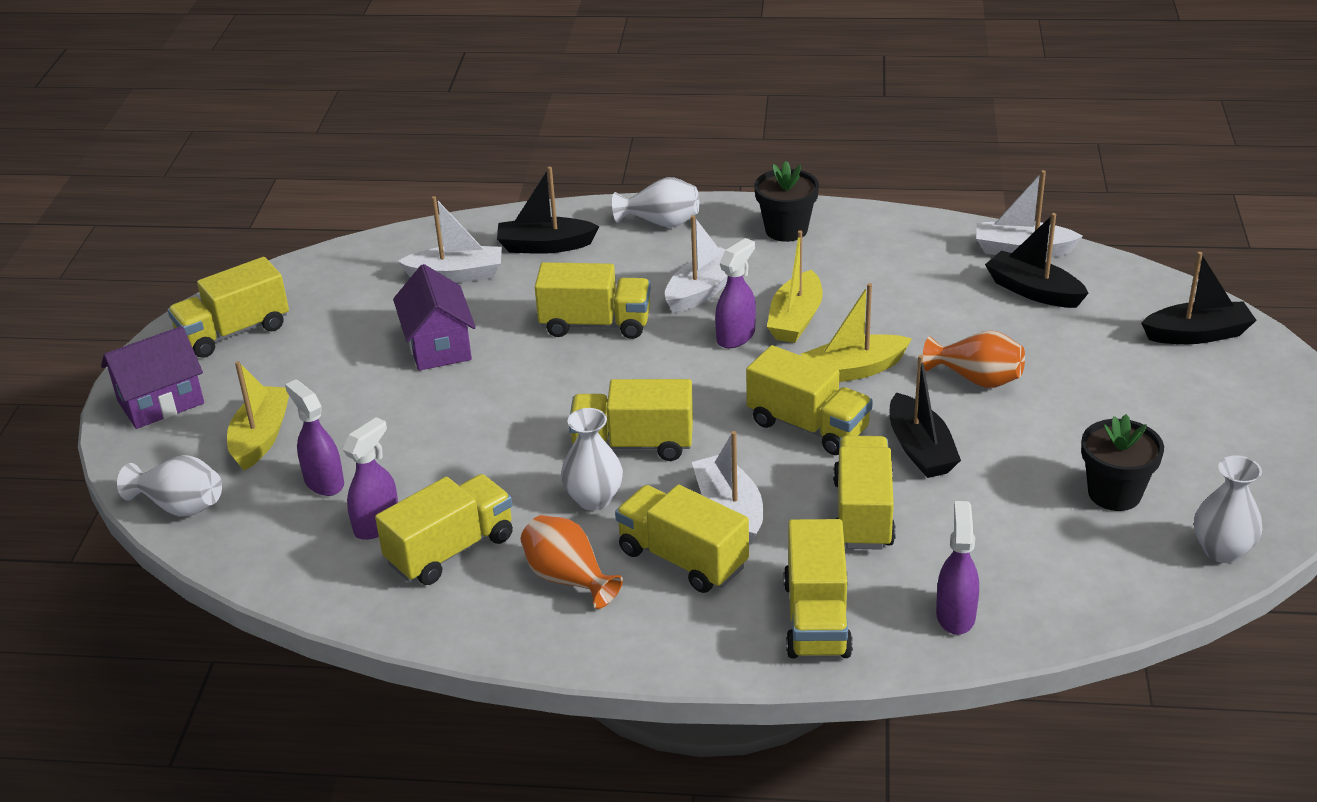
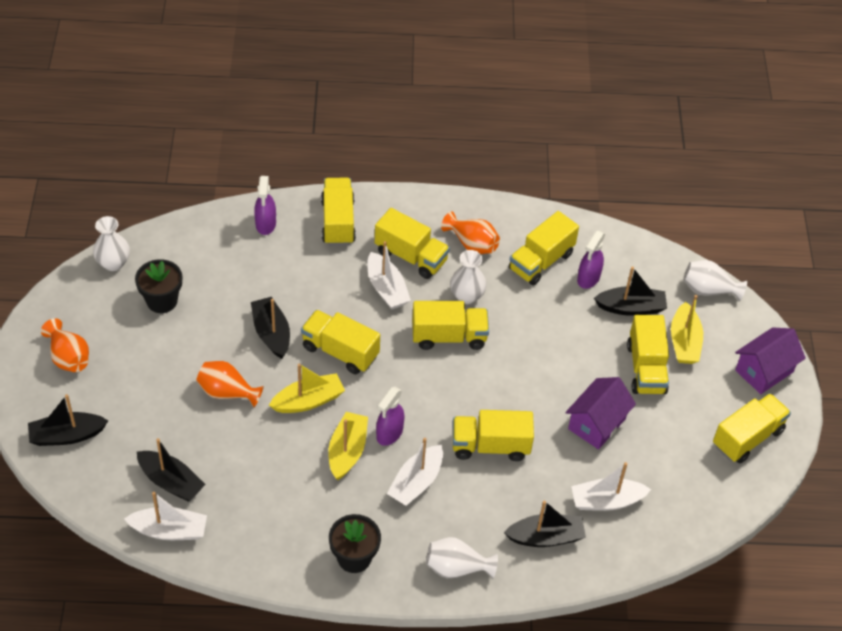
camera: 170 degrees right, 15 degrees up
purple spray bottle [285,380,344,496] -> black boat [594,266,667,316]
purple house [393,264,476,371] -> purple house turned 60 degrees clockwise [566,377,636,449]
yellow truck [833,435,896,550] -> yellow truck moved to [627,315,669,394]
none -> orange vase [41,318,89,372]

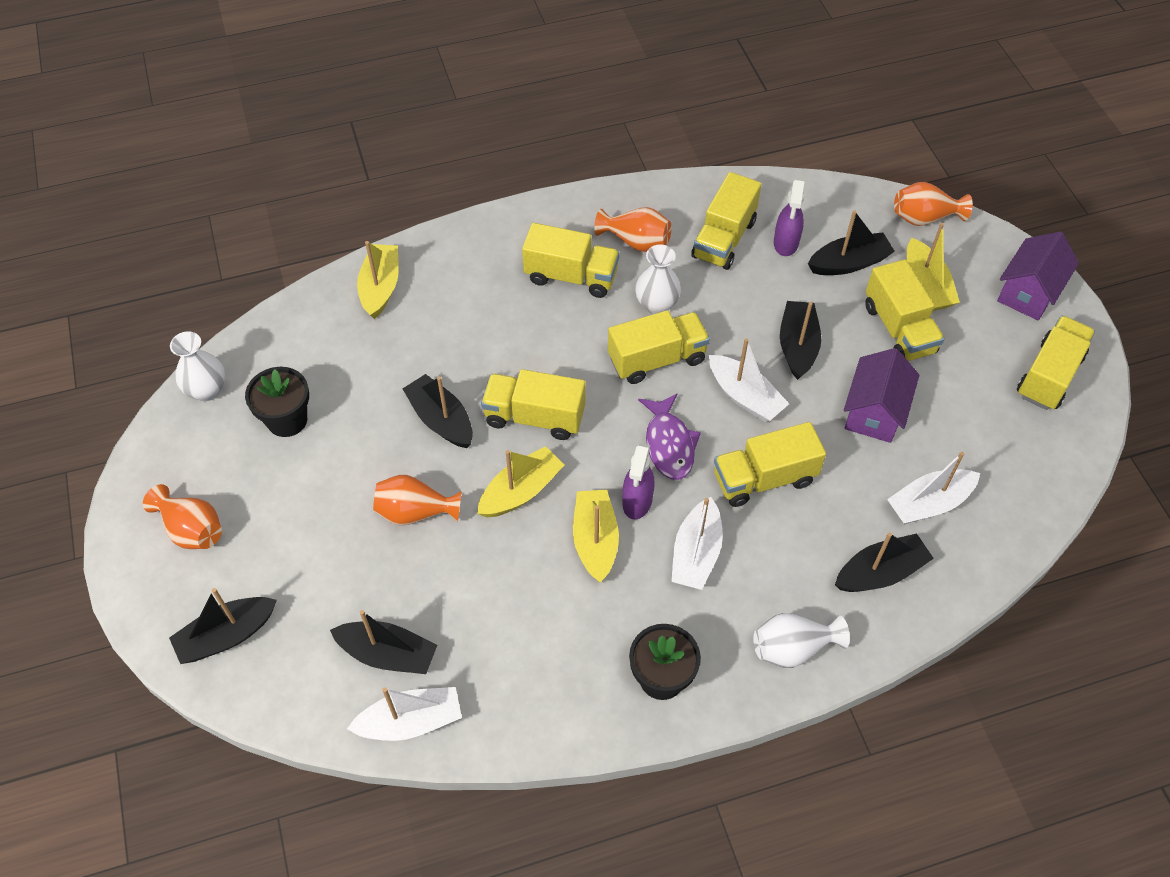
camera: 15 degrees left, 5 degrees up
purple spray bottle [254,176,276,235] -> yellow boat [357,241,399,319]
yellow truck [321,178,356,245] -> none
white boat [367,241,411,310] -> white boat moved to [709,338,789,422]
white vase [683,260,747,302] -> orange vase [894,182,973,226]
none -> purple fish [638,393,701,480]
none -> black boat [780,301,821,380]

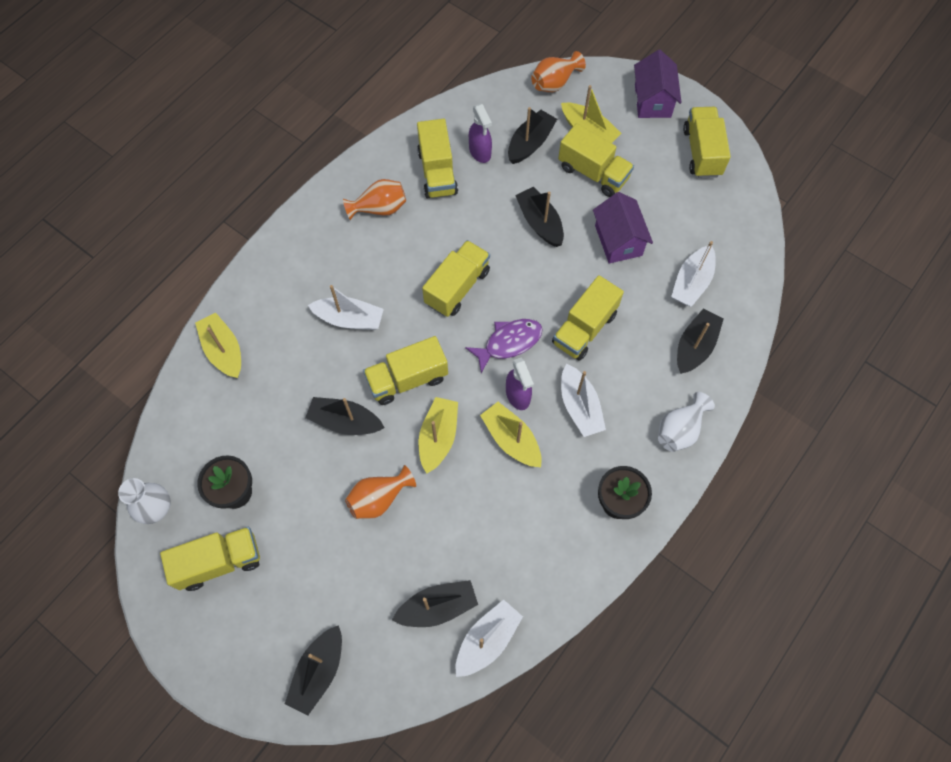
camera: 35 degrees left, 10 degrees up
orange vase [143,484,222,549] -> none
yellow truck [522,223,620,298] -> yellow truck moved to [160,527,260,591]
white vase [635,244,681,314] -> none
purple fish [638,393,701,480] -> purple fish turned 75 degrees counterclockwise [465,319,543,373]
white boat [709,338,789,422] -> white boat moved to [308,285,384,330]

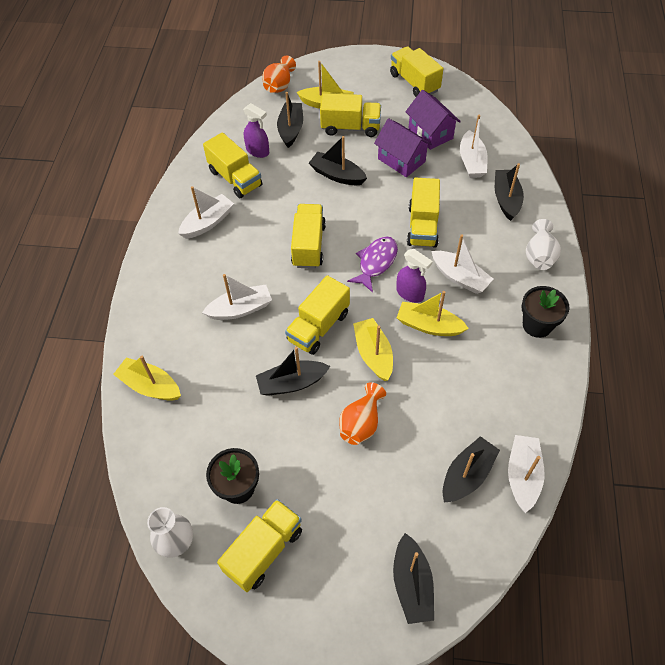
camera: 30 degrees left, 10 degrees down
orange vase [343,179,406,220] -> white boat [178,186,234,239]
purple house [634,50,682,118] -> purple house moved to [406,90,461,150]

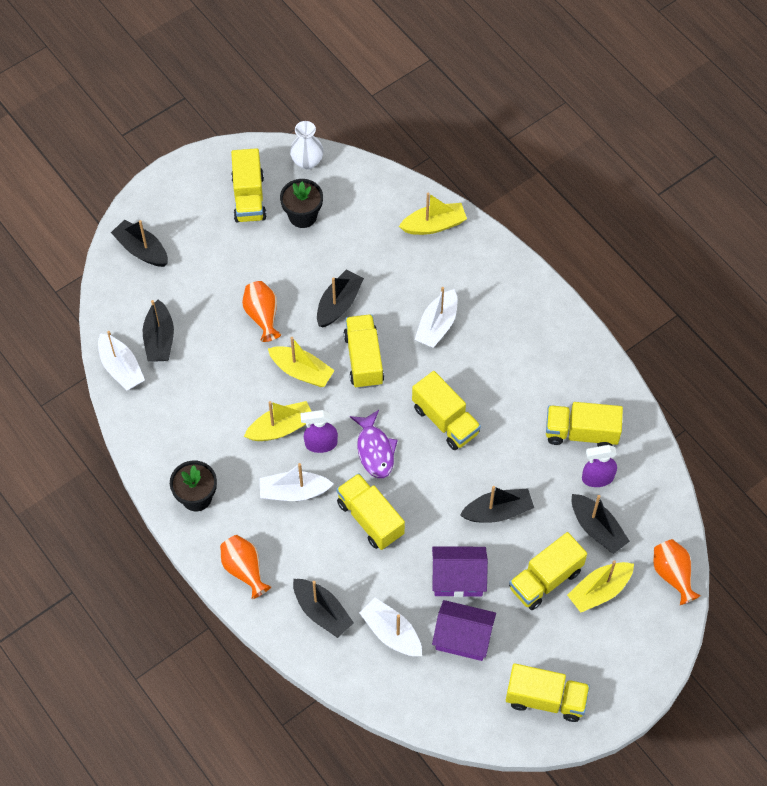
camera: 135 degrees right, 5 degrees up
white boat [178,186,234,239] -> none
white vase [526,219,561,270] -> orange vase [220,535,272,599]

